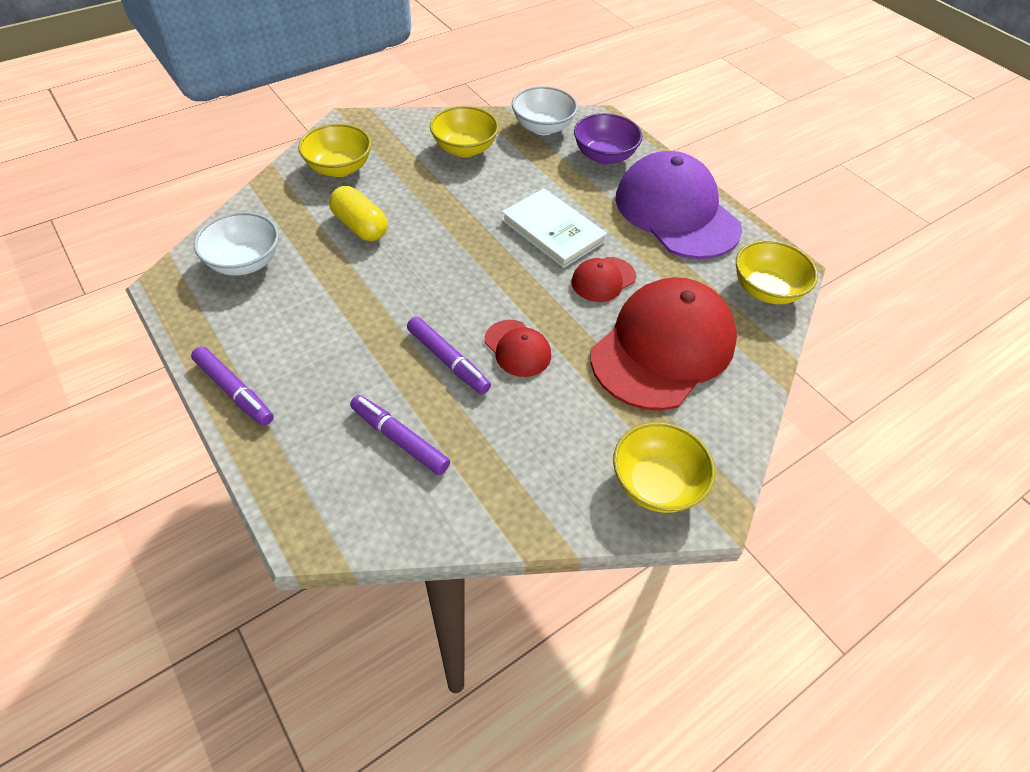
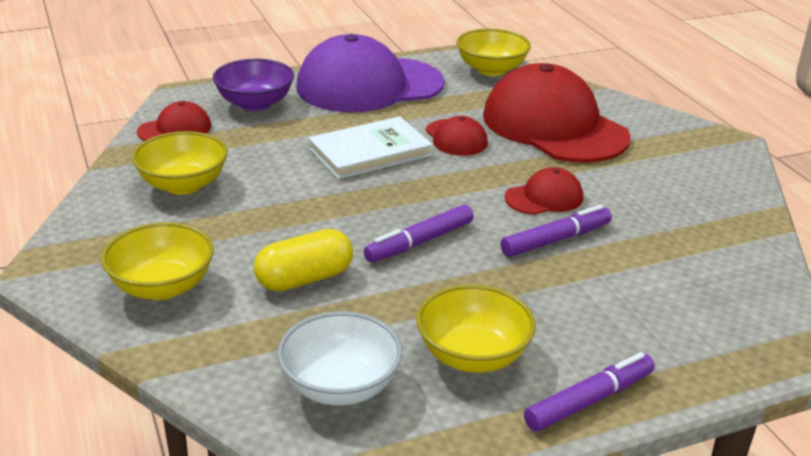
camera: 75 degrees left, 20 degrees down
purple marker [350,395,450,475] -> purple marker moved to [364,205,474,263]
white bowl [512,86,578,135] -> red cap [137,101,211,141]
yellow bowl [613,422,715,513] -> yellow bowl moved to [416,285,536,373]

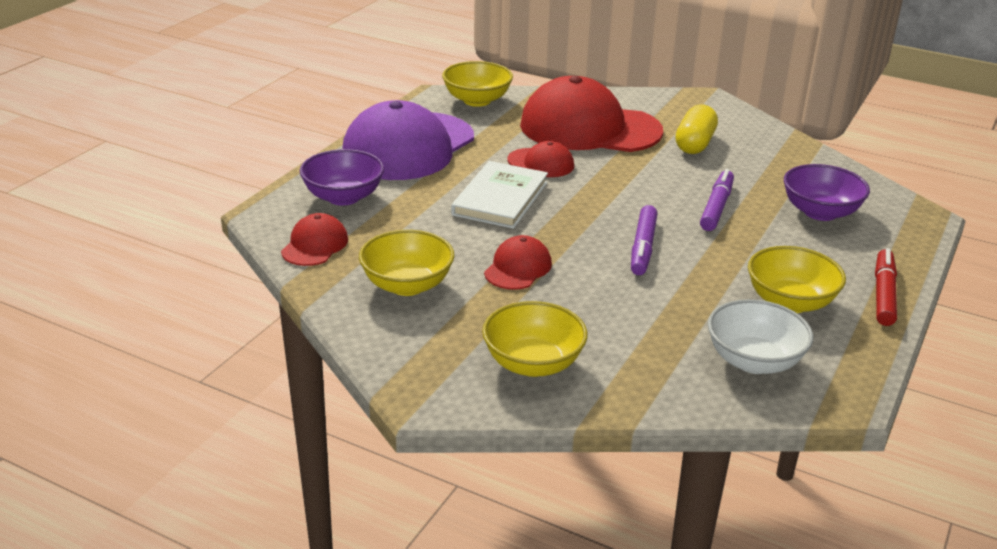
camera: 40 degrees left, 0 degrees up
yellow capsule [254,229,353,291] -> yellow capsule moved to [675,104,718,154]
red cap [505,167,583,215] -> red cap moved to [484,235,552,290]
purple marker [524,352,655,432] -> red marker [875,248,897,326]
none -> purple bowl [784,164,870,221]

